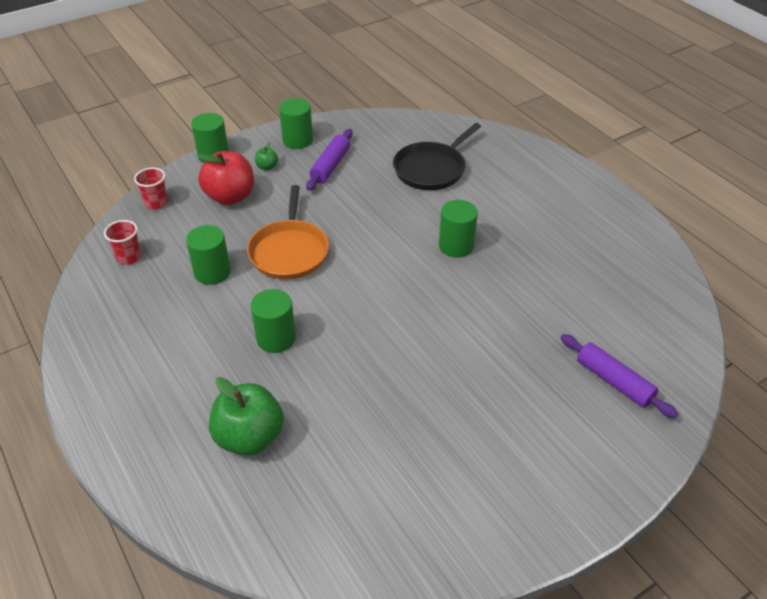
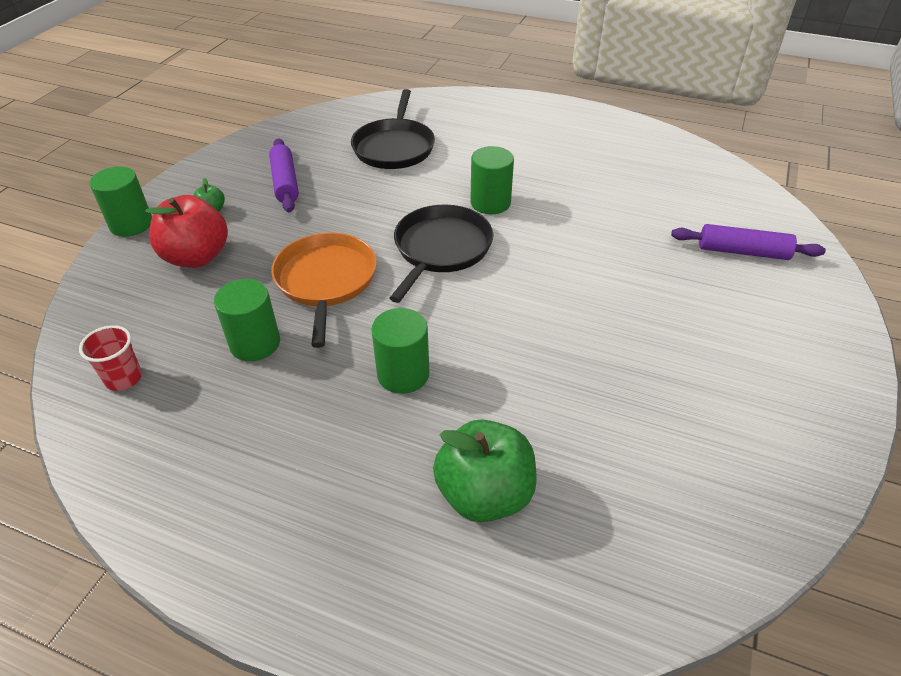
camera: 35 degrees left, 0 degrees up
red cup [134,168,168,210] -> none
orange pan [247,185,329,280] -> orange pan turned 150 degrees counterclockwise [271,233,377,348]
green cylinder [279,98,313,149] -> none
none -> black pan [389,205,493,303]

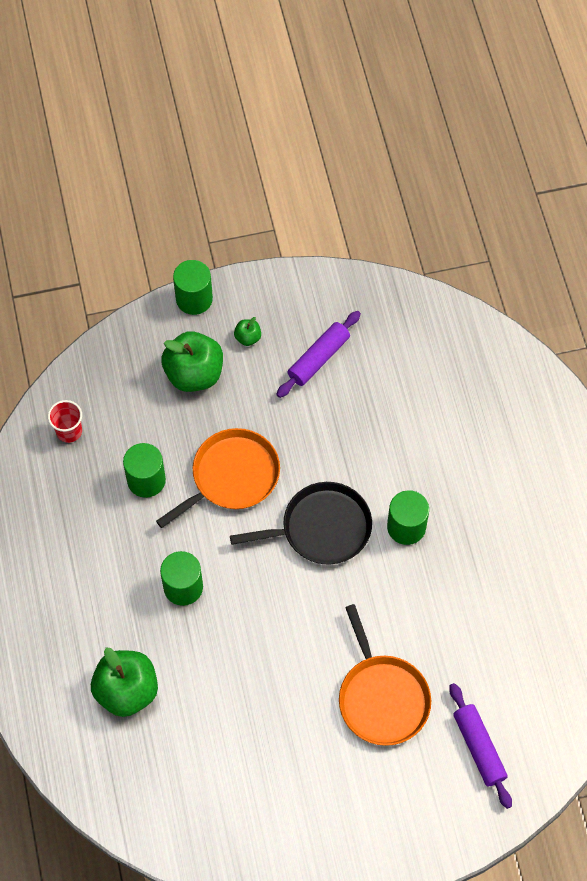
camera: 55 degrees right, 20 degrees up
red apple [145,195,228,268] -> green apple [161,331,223,392]
black pan [351,89,435,169] -> none
none -> orange pan [339,604,431,746]

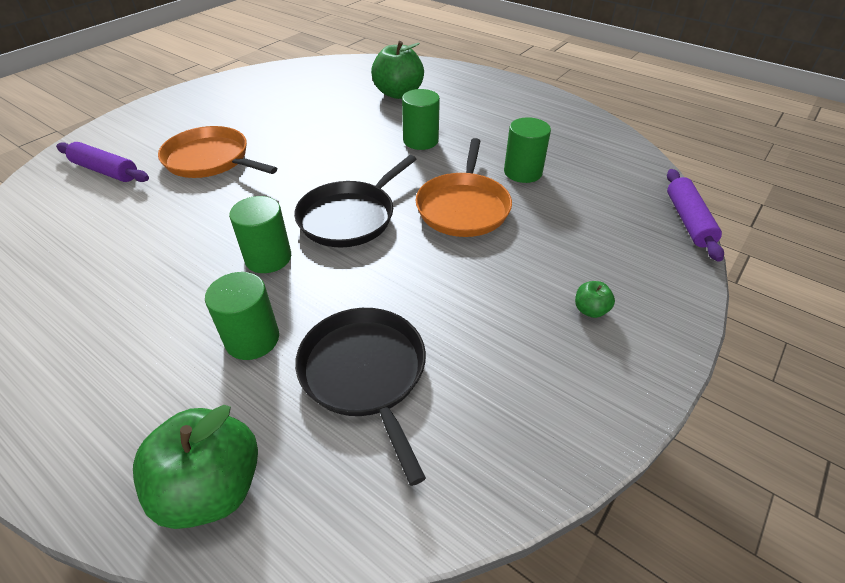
camera: 140 degrees right, 20 degrees down
red cup [48,400,82,443] -> none
green apple [161,331,223,392] -> green apple moved to [133,405,258,529]
green cylinder [173,260,213,315] -> green cylinder moved to [205,272,279,360]
purple rolling pin [276,311,361,398] -> purple rolling pin moved to [667,169,724,262]
none -> black pan [295,308,426,486]

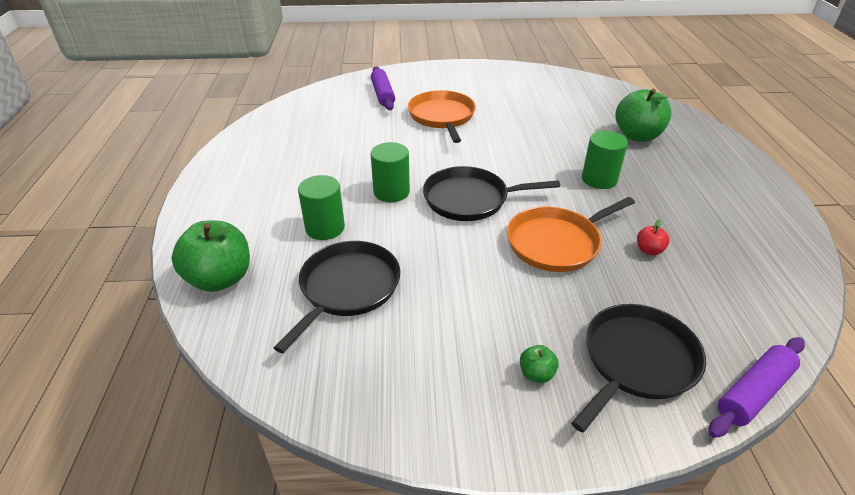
camera: 50 degrees right, 5 degrees down
green cylinder [504,117,551,183] -> red apple [637,219,669,255]
none -> black pan [571,304,706,433]

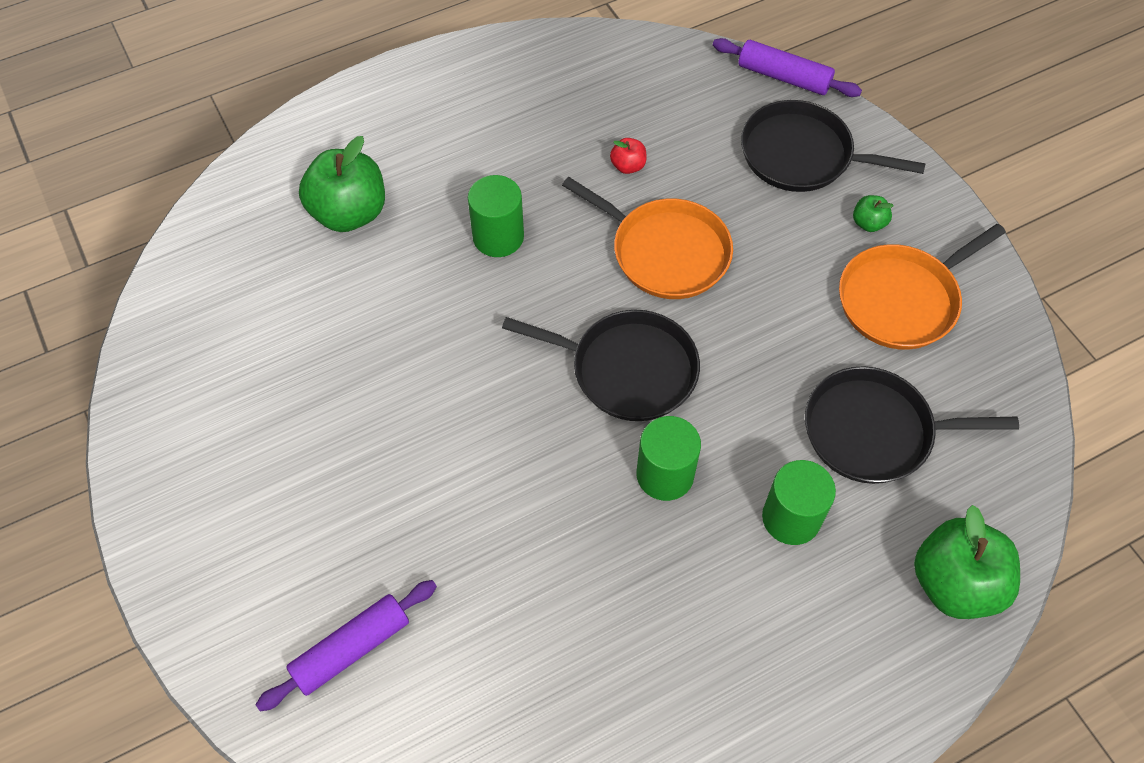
camera: 115 degrees left, 20 degrees up
orange pan [408,90,476,143] -> orange pan moved to [839,224,1006,350]
black pan [423,166,560,221] -> black pan turned 45 degrees counterclockwise [502,310,700,421]

